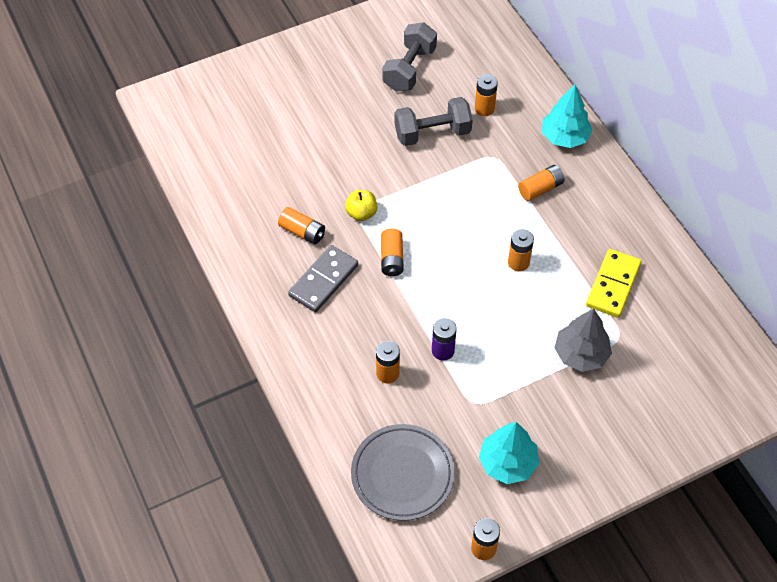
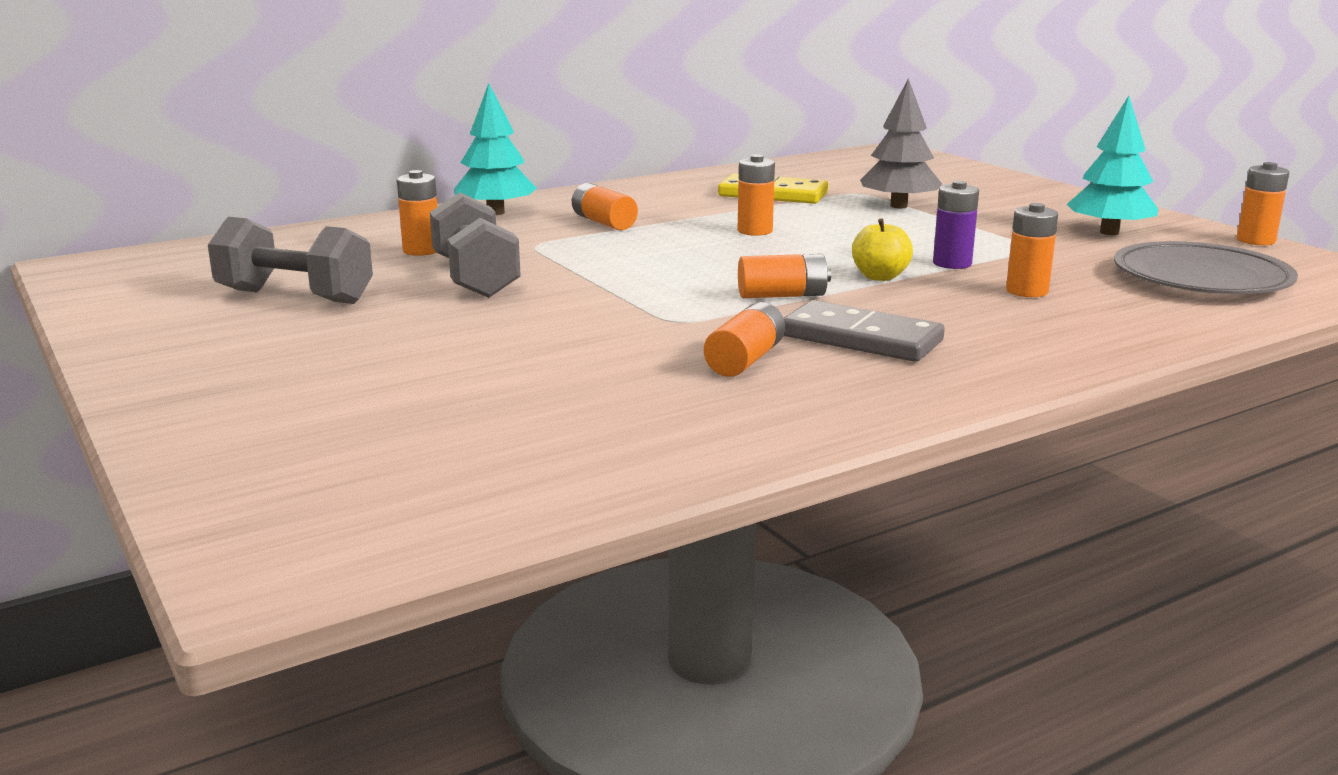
camera: 95 degrees left, 35 degrees down
yellow apple [345,190,378,221] -> yellow apple moved to [852,218,913,281]

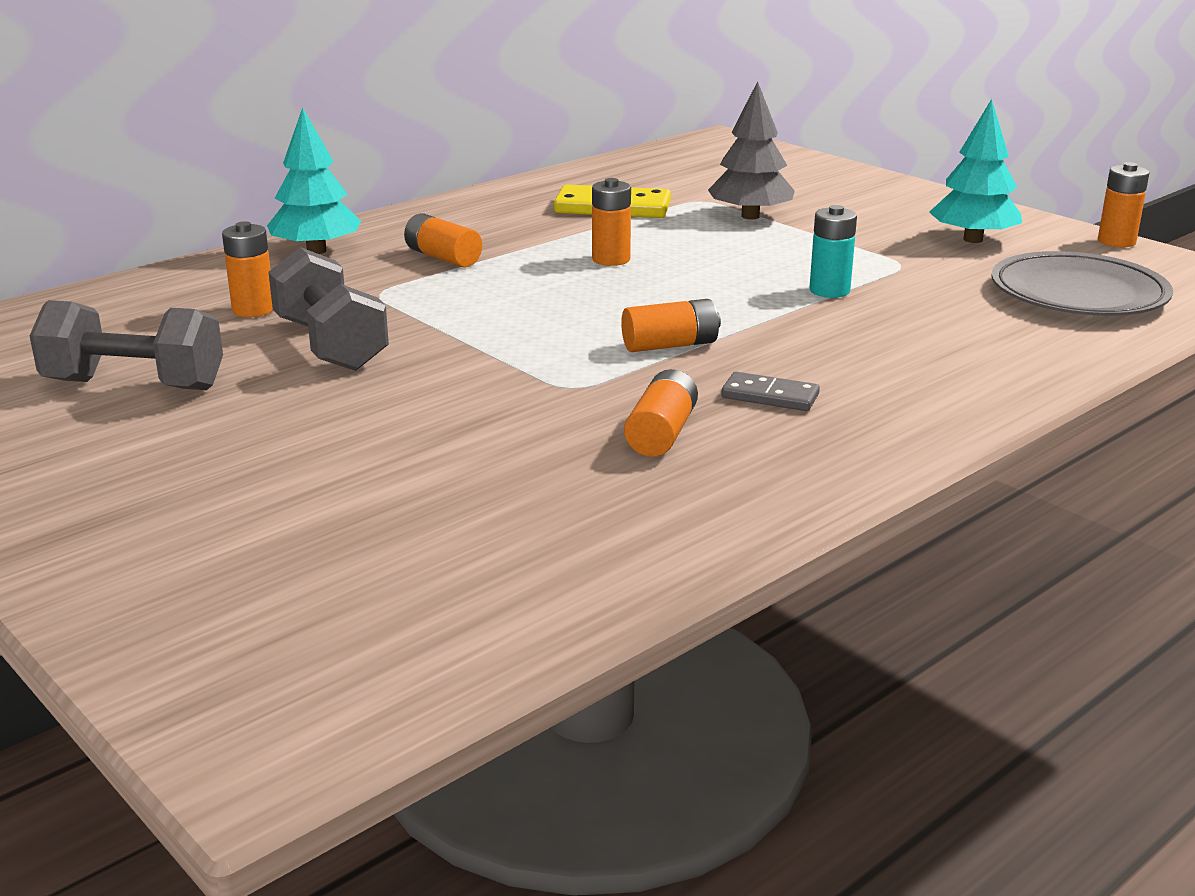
camera: 10 degrees left, 5 degrees up
grey domino [784,300,945,362] -> grey domino [721,372,820,411], size x0.59
yellow apple [852,218,913,281] -> none
purple battery [933,180,979,269] -> turquoise battery [809,205,857,298]
orange battery [1006,203,1058,297] -> none

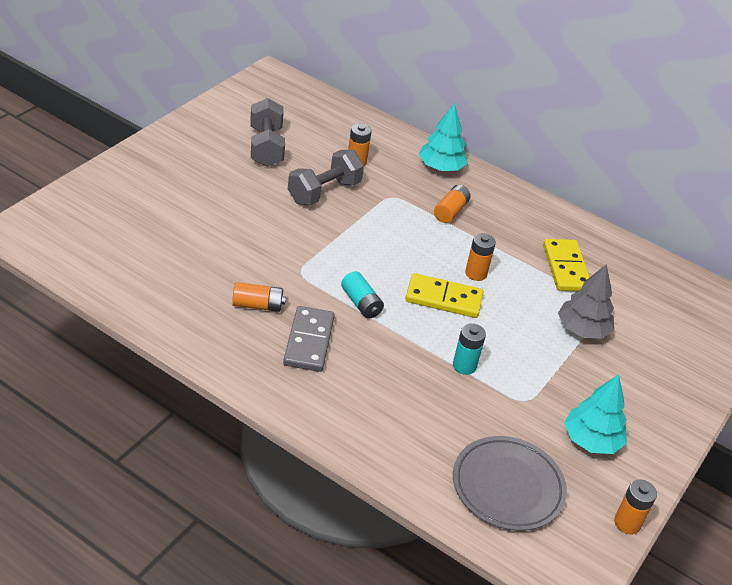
camera: 70 degrees right, 15 degrees up
orange battery [621,299,721,352] -> turquoise battery [341,271,384,319]
grey domino [721,372,820,411] -> grey domino [283,306,335,372], size x1.71
none -> yellow domino [405,273,483,318]

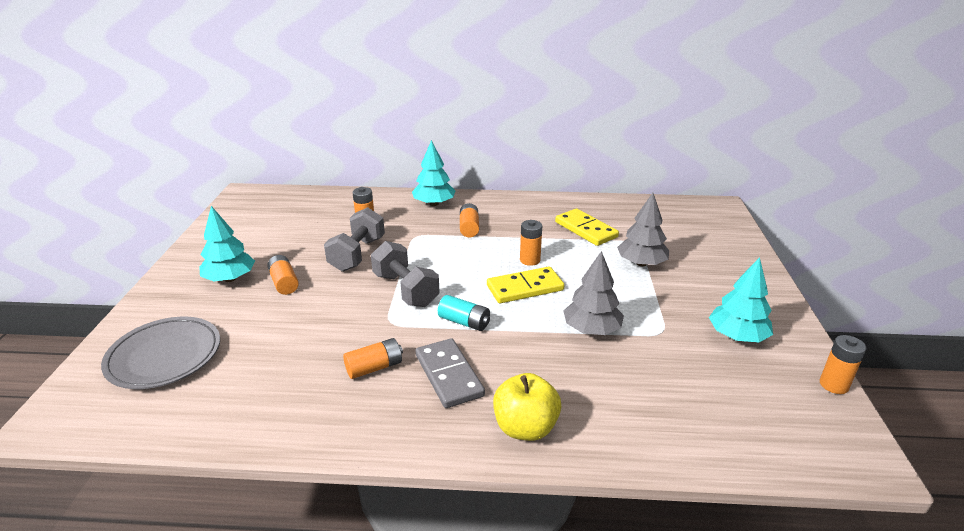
camera: 25 degrees left, 10 degrees down
grey dumbbell [250,98,285,167] -> grey dumbbell moved to [371,241,440,307]
turquoise battery [453,323,486,375] -> grey tree [563,251,624,335]
grey plate [453,436,567,531] -> grey plate moved to [101,317,220,389]
none -> turquoise tree [199,206,255,282]
none -> orange battery [267,255,299,295]
none -> yellow apple [493,373,561,441]

